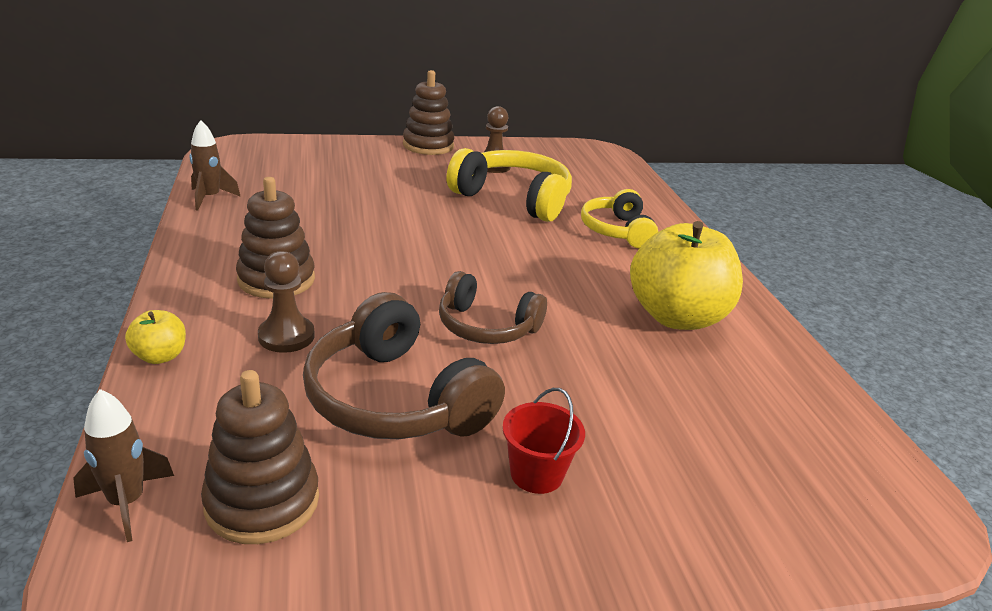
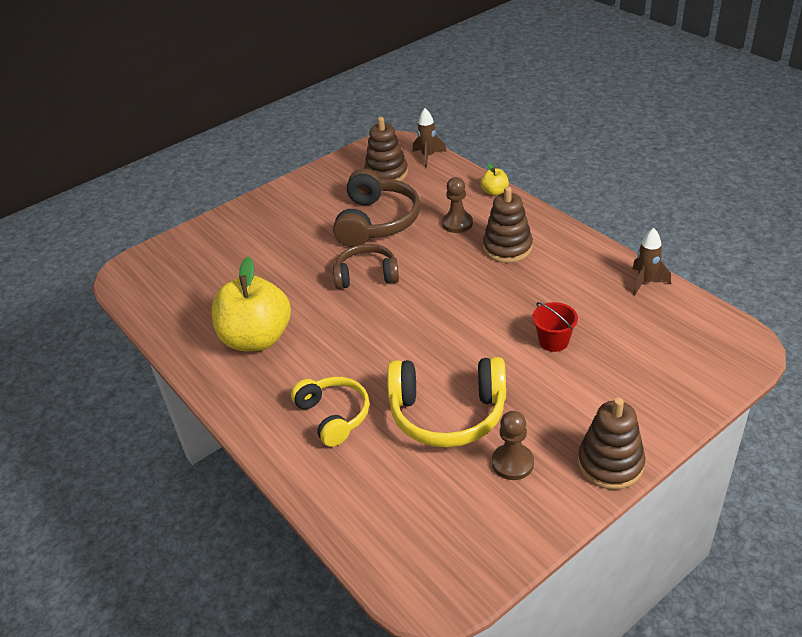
camera: 160 degrees right, 10 degrees up
brown headphones [303,292,505,439] -> brown headphones turned 75 degrees clockwise [333,168,420,247]
red bucket [503,388,585,494] -> red bucket moved to [532,302,578,352]

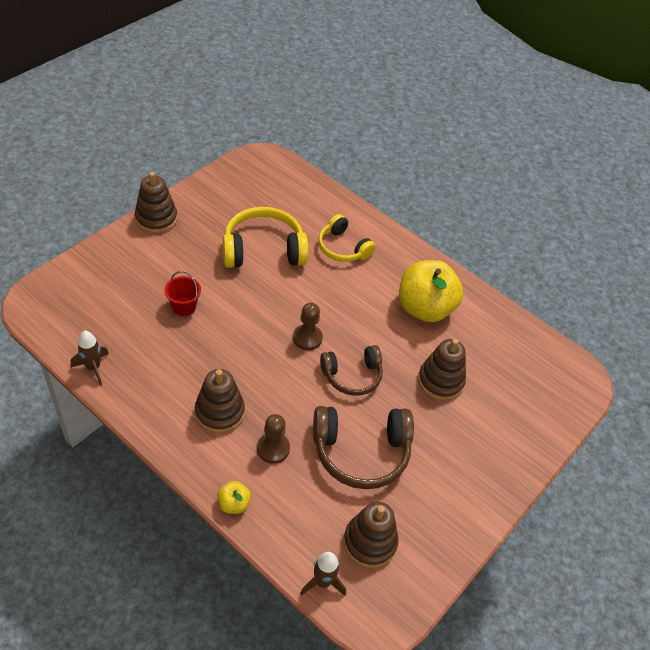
camera: 160 degrees right, 10 degrees up
brown headphones [333,168,420,247] -> brown headphones turned 90 degrees counterclockwise [313,406,414,489]
brown pawn [492,411,534,480] -> brown pawn moved to [293,303,323,350]
none -> brown stacking toy [418,339,466,400]

